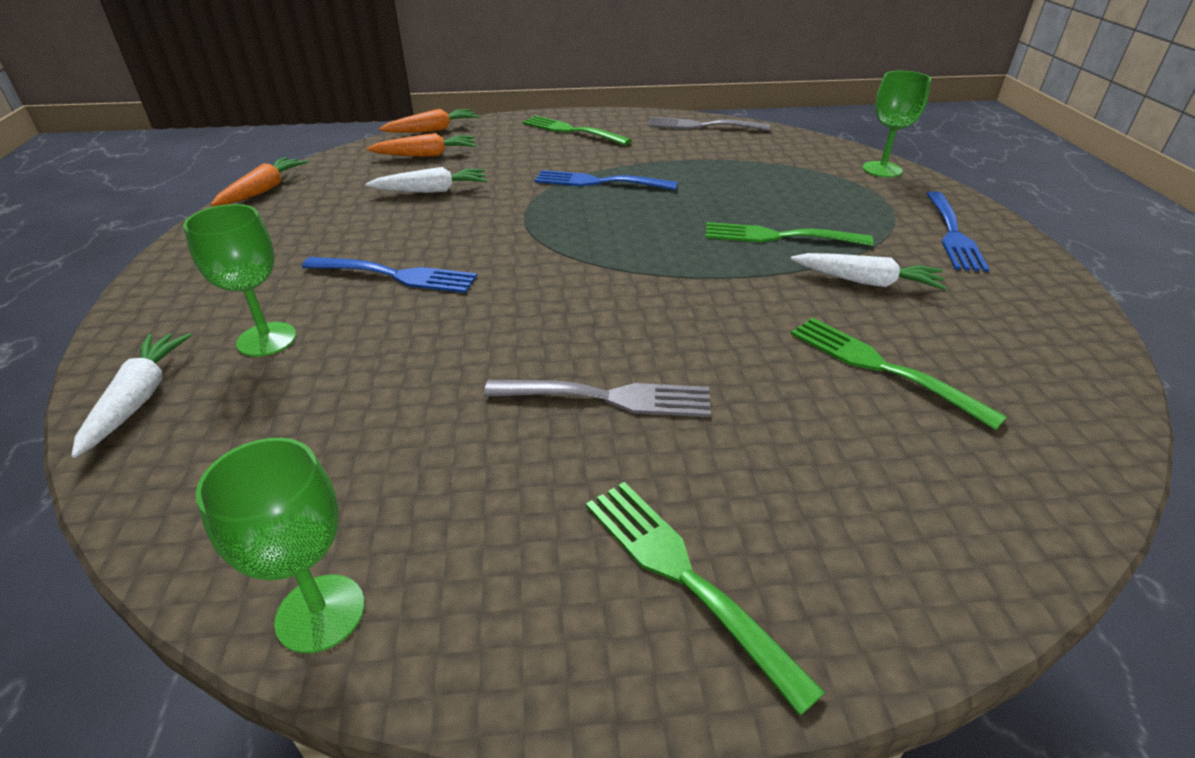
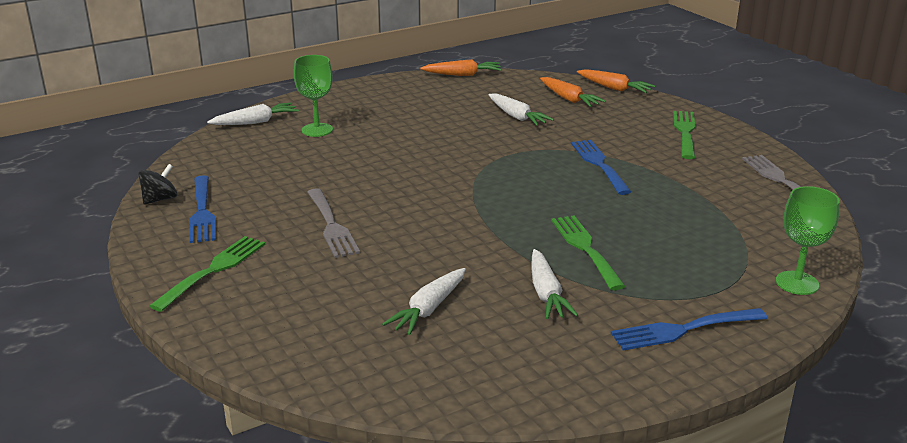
camera: 65 degrees right, 10 degrees down
green goblet [196,438,365,653] -> black spinning top [138,164,177,205]
blue fork [302,257,477,293] -> blue fork moved to [190,175,216,243]
green fork [791,318,1007,430] -> white carrot [382,268,466,335]

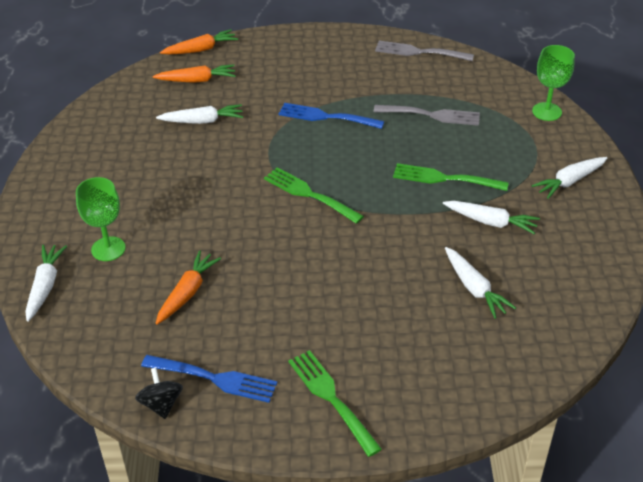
camera: 60 degrees left, 15 degrees up
grey fork [307,188,360,258] -> grey fork moved to [374,105,480,126]
orange carrot [420,59,502,76] -> orange carrot moved to [155,250,221,325]
blue fork [611,308,768,351] -> white carrot [532,157,608,199]
green fork [673,111,696,159] -> green fork moved to [264,167,364,224]

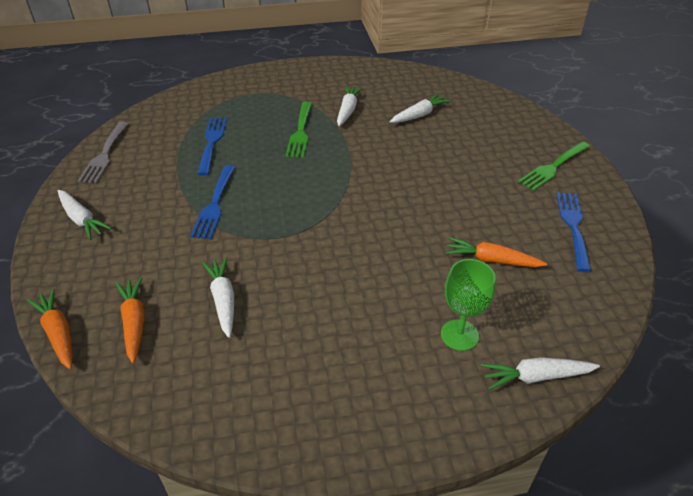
camera: 100 degrees left, 0 degrees up
black spinning top [135,368,183,419] -> none
green fork [264,167,364,224] -> none
grey fork [374,105,480,126] -> blue fork [197,118,227,175]
green goblet [532,45,575,121] -> none
white carrot [532,157,608,199] -> white carrot moved to [58,190,112,240]

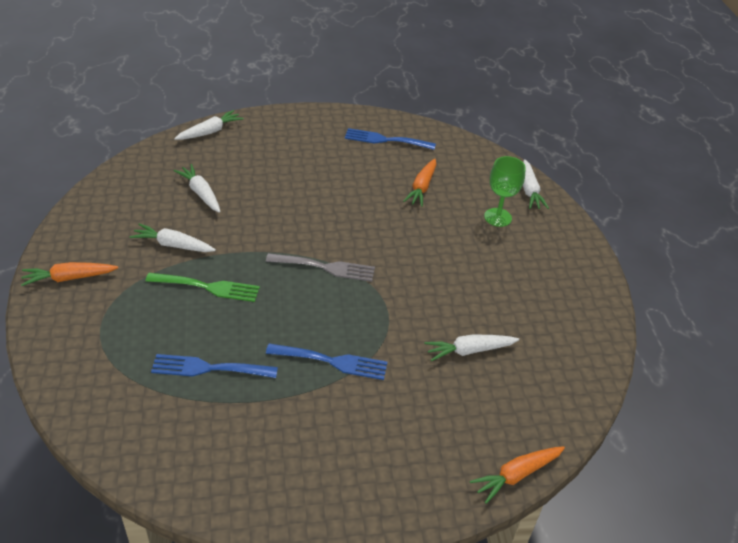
camera: 90 degrees left, 0 degrees up
white carrot [58,190,112,240] -> white carrot moved to [174,110,244,140]
grey fork [78,122,128,183] -> grey fork moved to [266,253,375,282]
orange carrot [116,277,145,364] -> orange carrot moved to [21,262,118,286]
green fork [518,142,590,191] -> none

